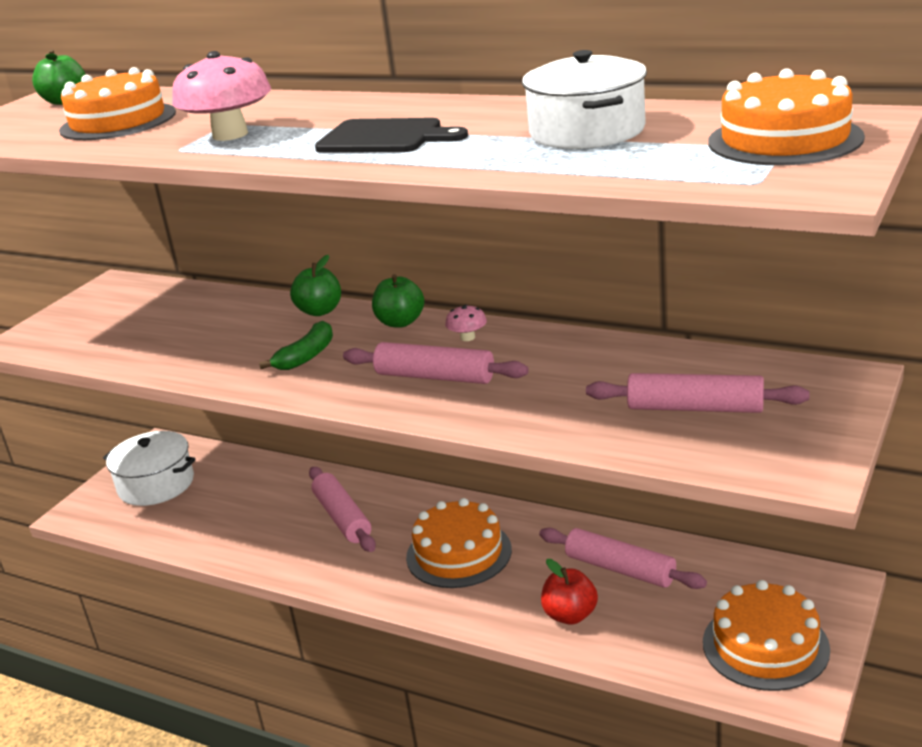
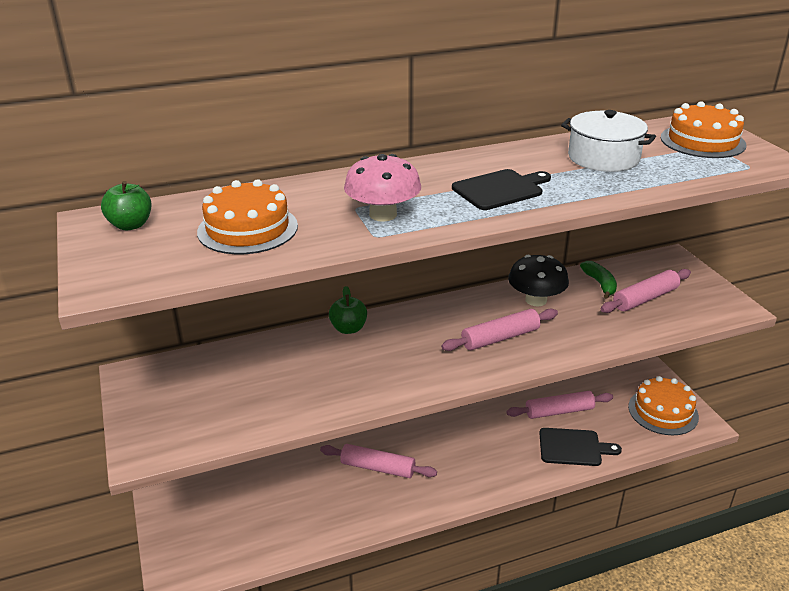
camera: 50 degrees left, 5 degrees up
white pot [103,431,195,506] -> none
green banana [259,321,333,370] -> green banana moved to [580,261,617,299]
green apple [372,274,425,328] -> none
orange cake [406,498,512,588] -> none
pink mushroom [445,304,487,341] -> none
red apple [541,559,598,625] -> black cutting board [539,428,622,466]
none -> black mushroom [508,255,569,306]

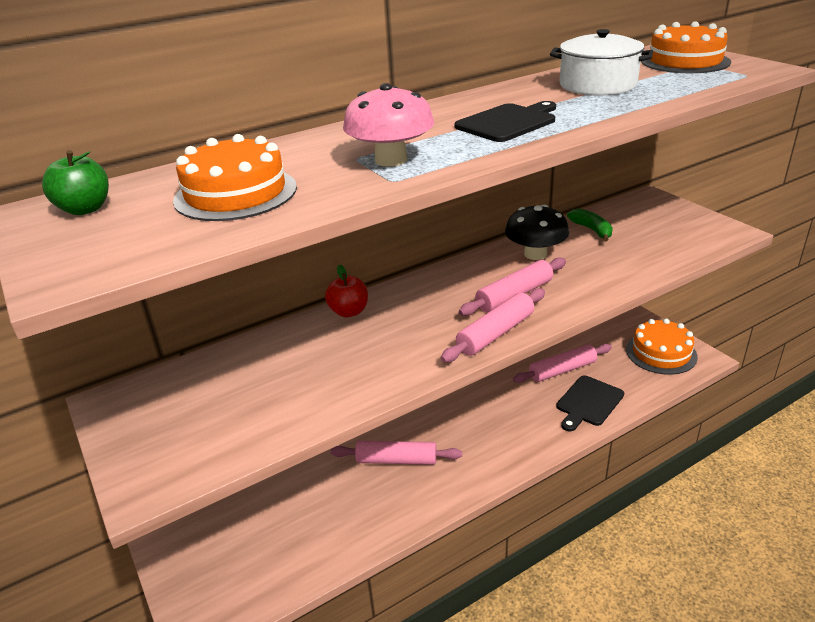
camera: 10 degrees left, 0 degrees up
green apple [329,286,367,334] -> red apple [325,265,368,317]
black cutting board [539,428,622,466] -> black cutting board turned 135 degrees clockwise [556,375,624,431]
pink rolling pin [601,269,691,313] -> pink rolling pin moved to [441,288,545,362]

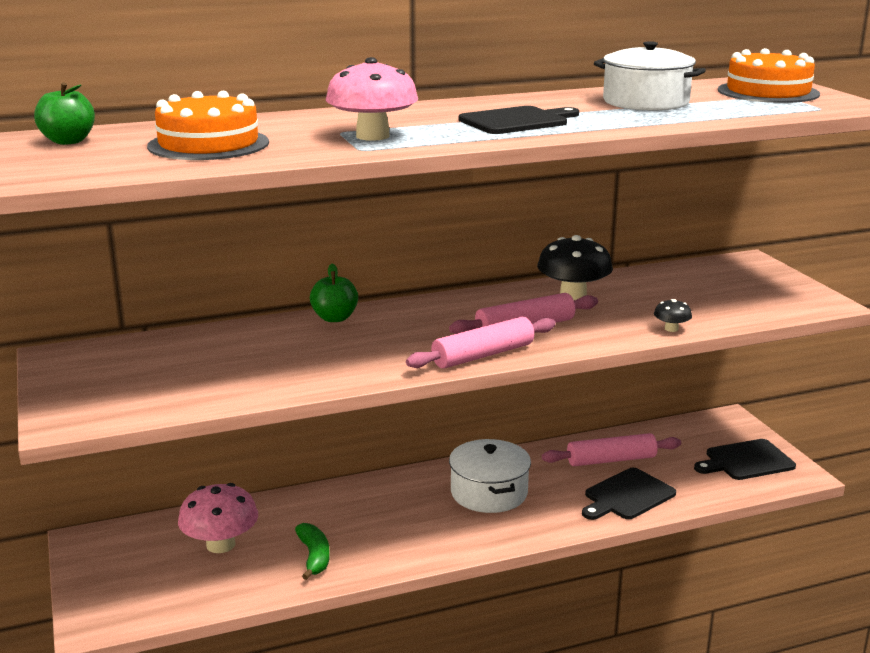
camera: 10 degrees right, 10 degrees down
red apple [325,265,368,317] -> green apple [310,264,358,322]
pink rolling pin [331,441,462,465] -> none
green banana [567,209,613,242] -> green banana moved to [295,523,330,580]
orange cake [626,319,698,375] -> black cutting board [694,439,796,480]
none -> pink mushroom [178,483,258,553]
none -> white pot [449,439,531,513]
none -> black mushroom [654,299,692,332]

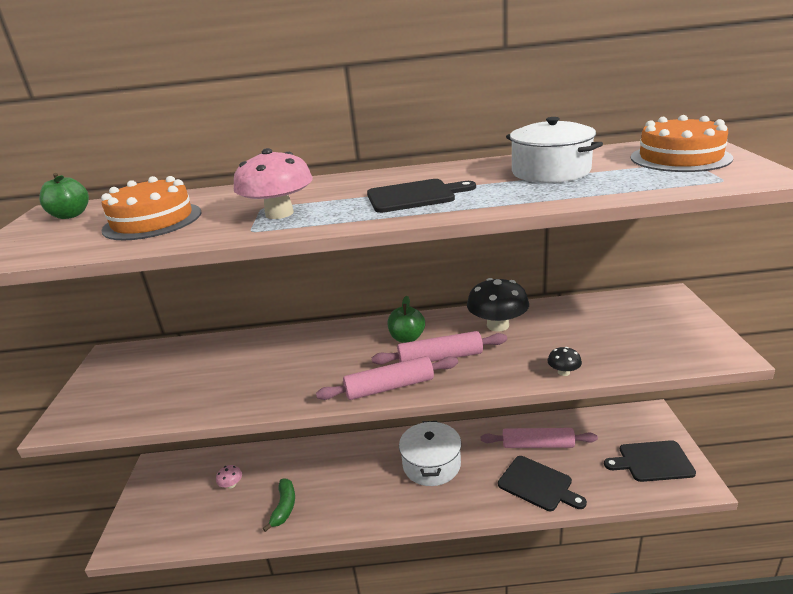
camera: 20 degrees right, 5 degrees up
pink mushroom [178,483,258,553] -> pink mushroom [216,465,242,489], size x0.47
green apple [310,264,358,322] -> green apple moved to [388,296,425,343]
black cutting board [582,468,676,520] -> black cutting board turned 120 degrees counterclockwise [498,456,587,511]

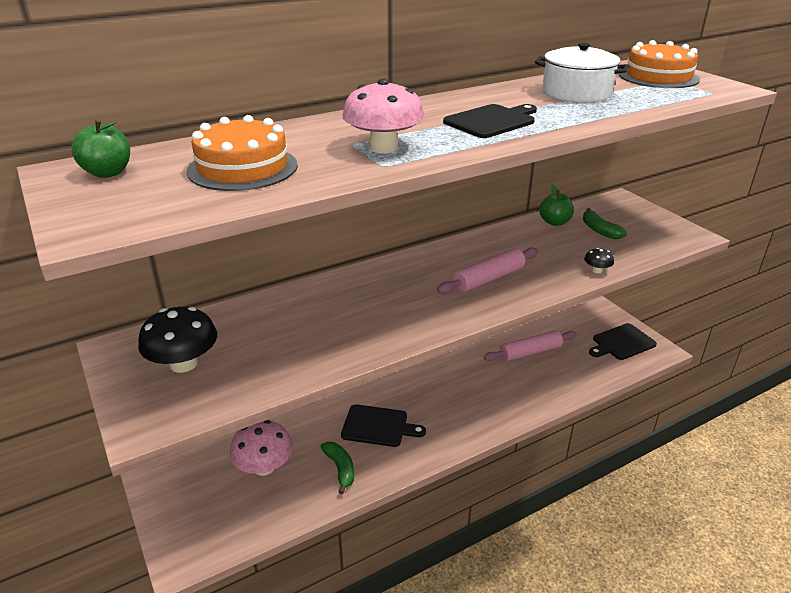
camera: 30 degrees left, 5 degrees up
pink mushroom [216,465,242,489] -> pink mushroom [230,420,293,476], size x2.13
pink rolling pin [316,356,458,400] -> none
green apple [388,296,425,343] -> green apple moved to [539,185,574,226]
white pot [399,421,461,486] -> none
black mushroom [467,278,529,332] -> black mushroom moved to [138,307,217,373]
black cutting board [498,456,587,511] -> black cutting board moved to [341,404,426,447]
none -> green banana [583,208,627,239]

